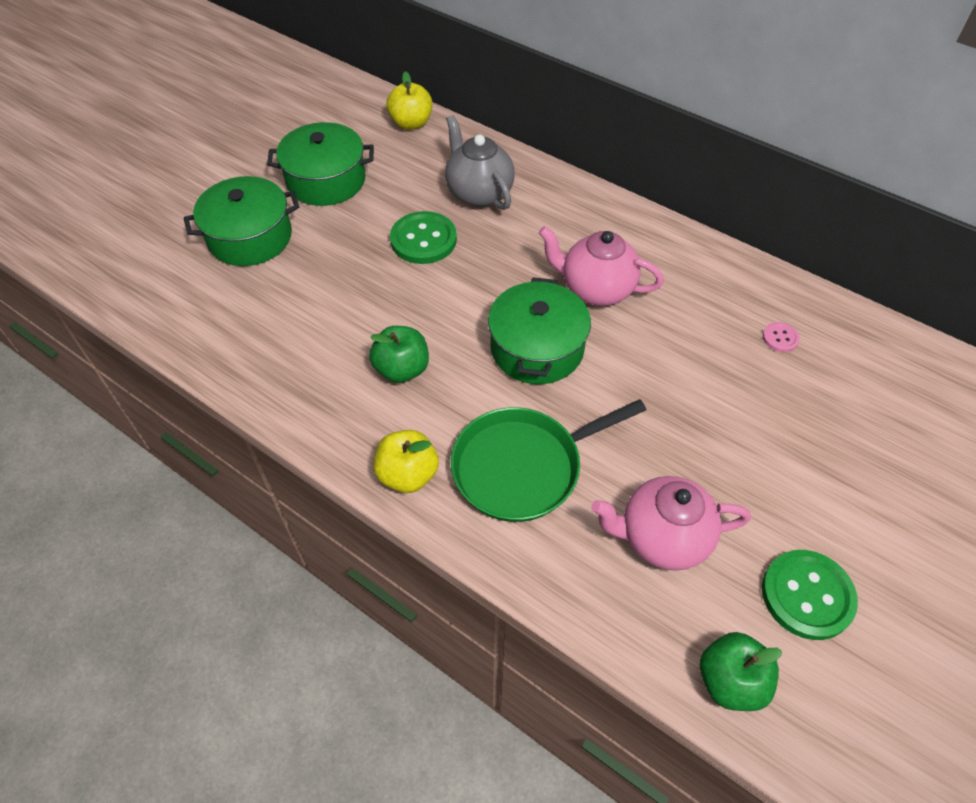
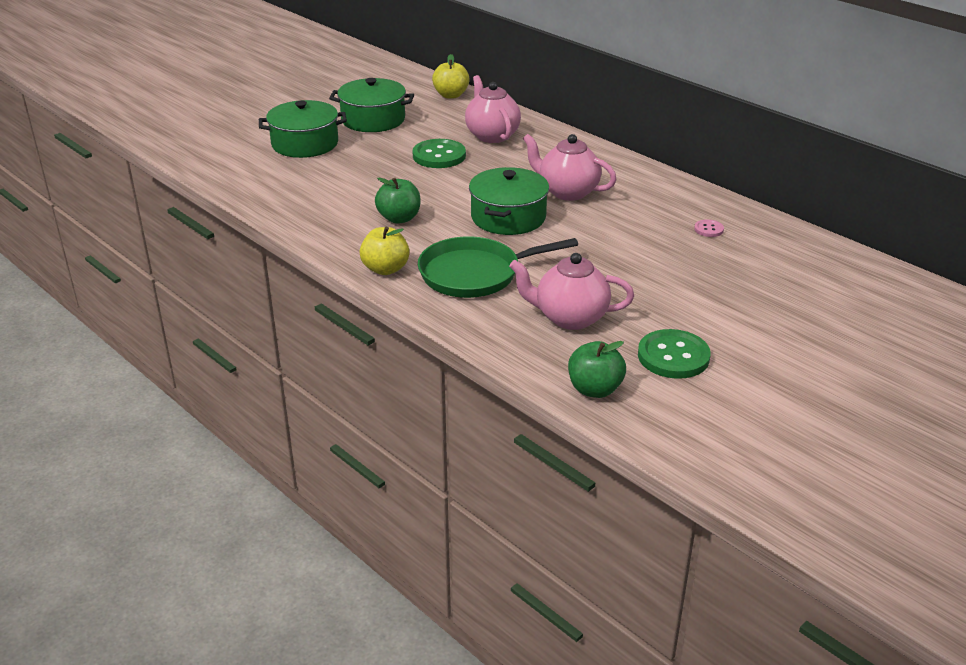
camera: 10 degrees right, 20 degrees down
grey teapot [445,115,515,210] -> pink teapot [465,75,521,143]

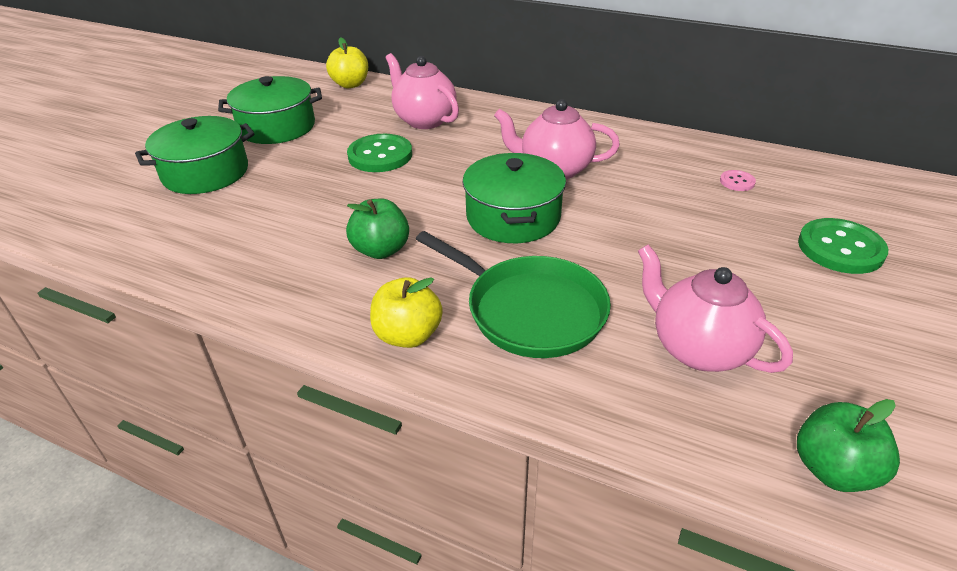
camera: 20 degrees left, 5 degrees up
green pan [418,236,578,298] -> green pan turned 105 degrees counterclockwise [416,231,611,358]
pink teapot [509,253,634,330] -> pink teapot turned 60 degrees clockwise [638,244,793,373]
green button [638,329,711,379] -> green button moved to [798,218,888,274]

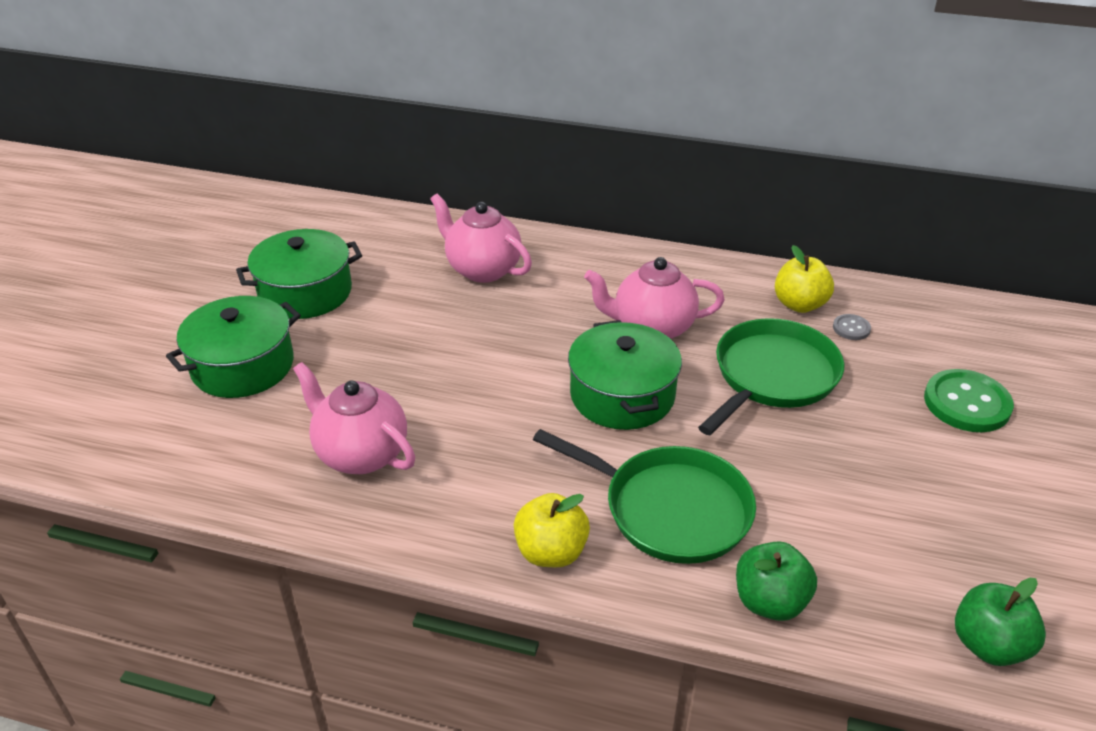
camera: 10 degrees left, 0 degrees up
yellow apple [326,37,368,88] -> yellow apple moved to [775,245,834,313]
green apple [346,199,409,259] -> green apple moved to [736,541,817,621]
green button [347,134,412,172] -> none
pink teapot [638,244,793,373] -> pink teapot moved to [293,362,415,474]
pink button [720,170,756,191] -> grey button [833,314,871,340]
none -> green pan [698,318,844,435]

